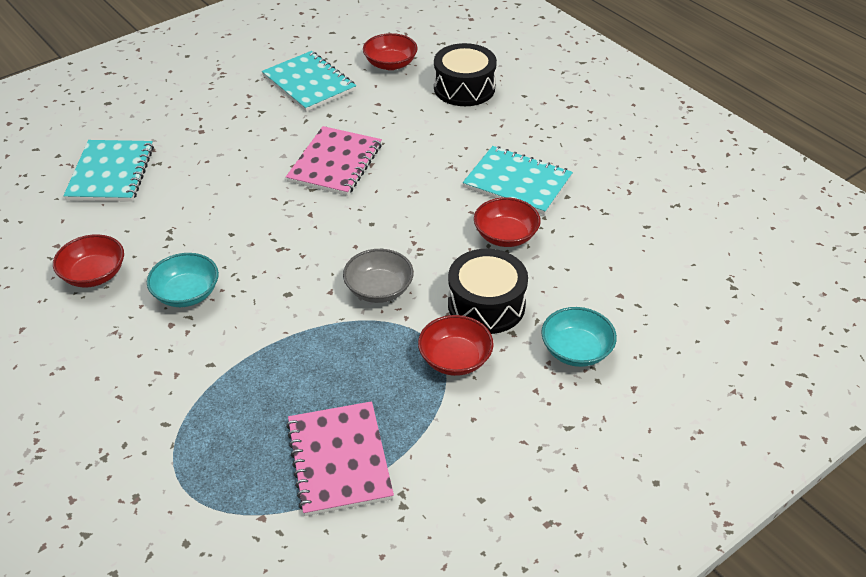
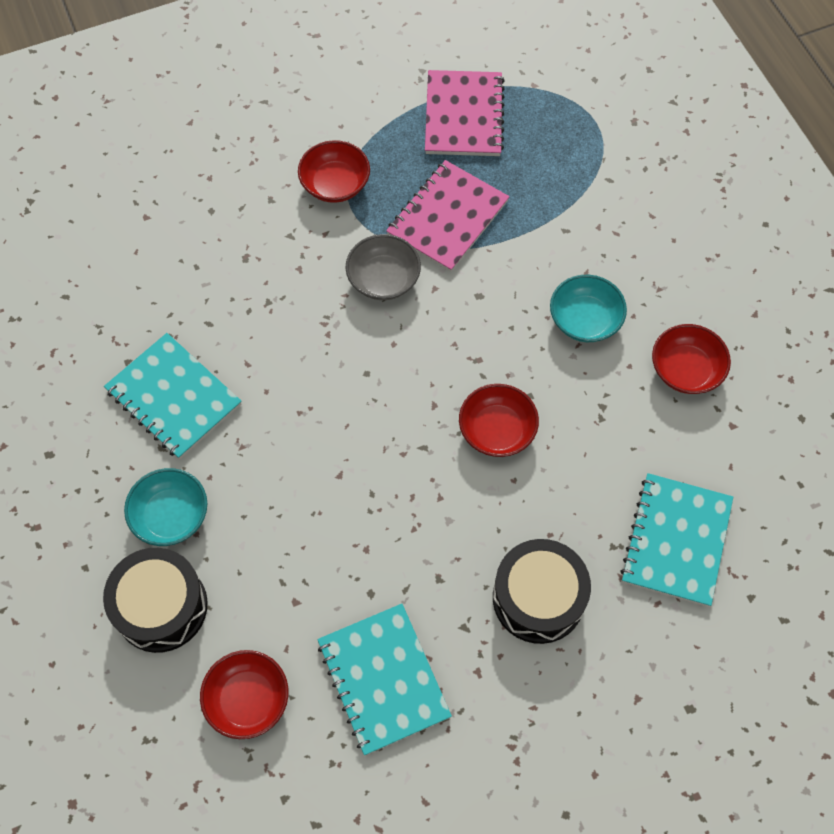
camera: 165 degrees left, 20 degrees up
pink notebook [286,126,382,196] -> pink notebook moved to [386,160,509,272]
black drum [448,249,528,334] -> black drum moved to [493,539,591,644]
red bowl [474,197,541,247] -> red bowl moved to [459,384,539,457]
turquoise bowl [541,307,617,367] -> turquoise bowl moved to [124,468,207,546]

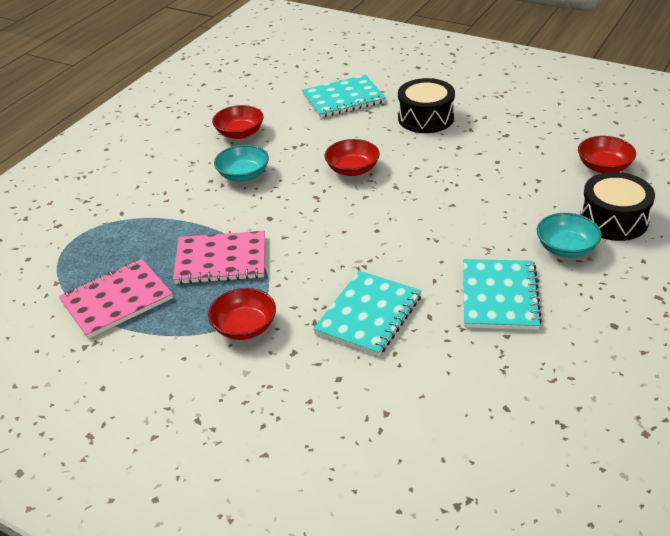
camera: 125 degrees left, 25 degrees down
turquoise notebook [317,604,452,755] -> turquoise notebook moved to [313,271,422,356]
grey bowl [346,234,421,300] -> none

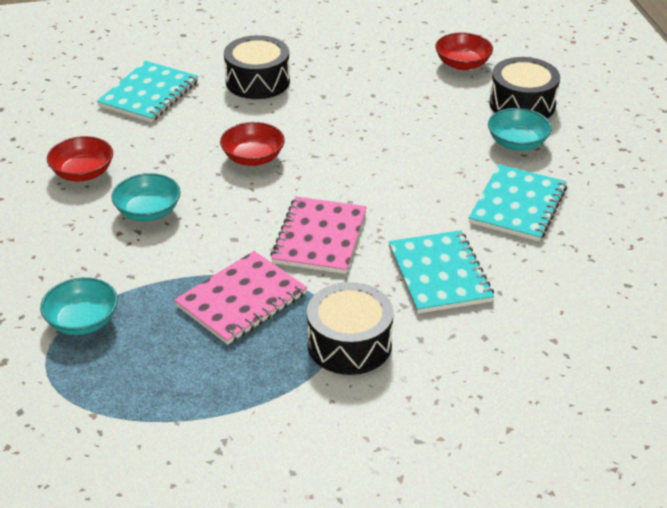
camera: 45 degrees left, 0 degrees up
pink notebook [59,259,173,339] -> pink notebook moved to [270,197,367,274]
red bowl [208,288,276,340] -> black drum [307,282,394,375]
turquoise notebook [463,259,542,330] -> turquoise notebook turned 60 degrees clockwise [469,164,567,241]
none -> turquoise bowl [40,277,118,335]

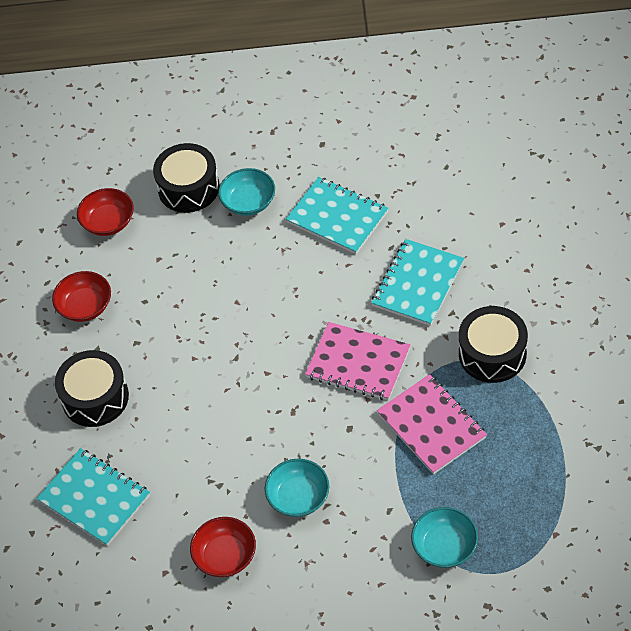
camera: 75 degrees left, 15 degrees up
red bowl [220,122,285,166] -> red bowl moved to [52,271,111,322]
turquoise notebook [388,230,494,314] -> turquoise notebook turned 60 degrees counterclockwise [371,239,464,326]

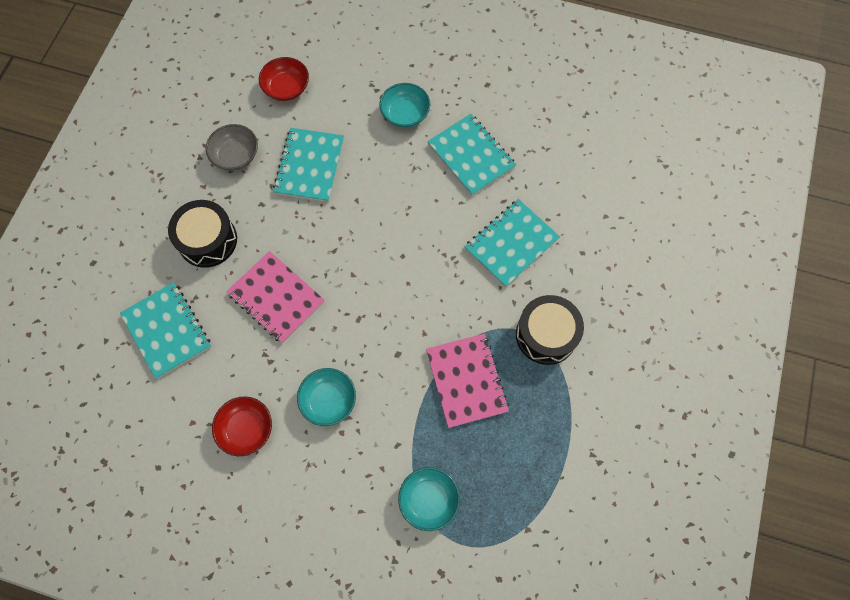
camera: 15 degrees right, 15 degrees up
red bowl [52,271,111,322] -> grey bowl [205,124,258,171]
black drum [153,143,220,213] -> none
pink notebook [305,322,411,400] -> pink notebook moved to [226,251,325,343]
none -> turquoise notebook [273,128,344,202]

